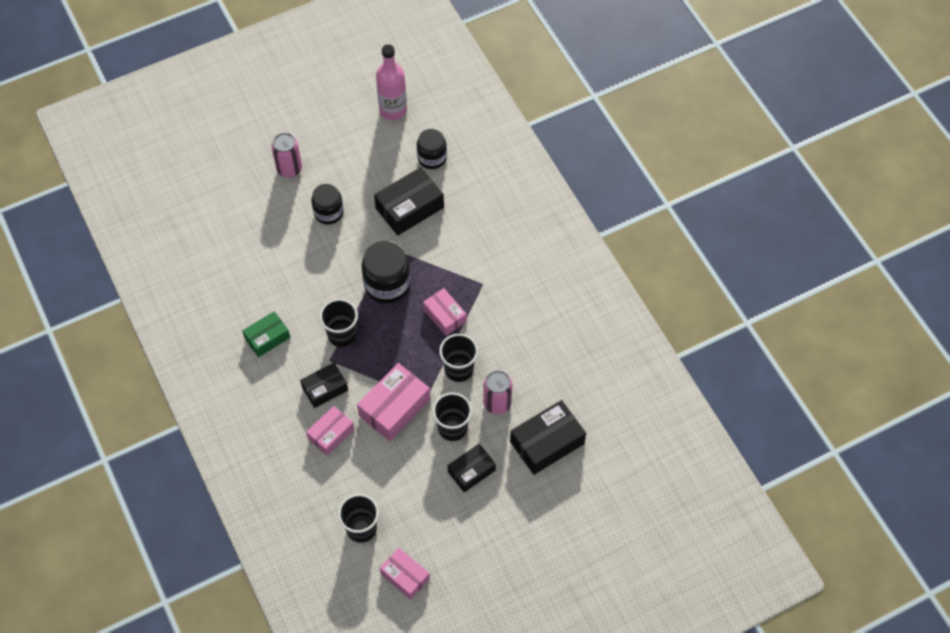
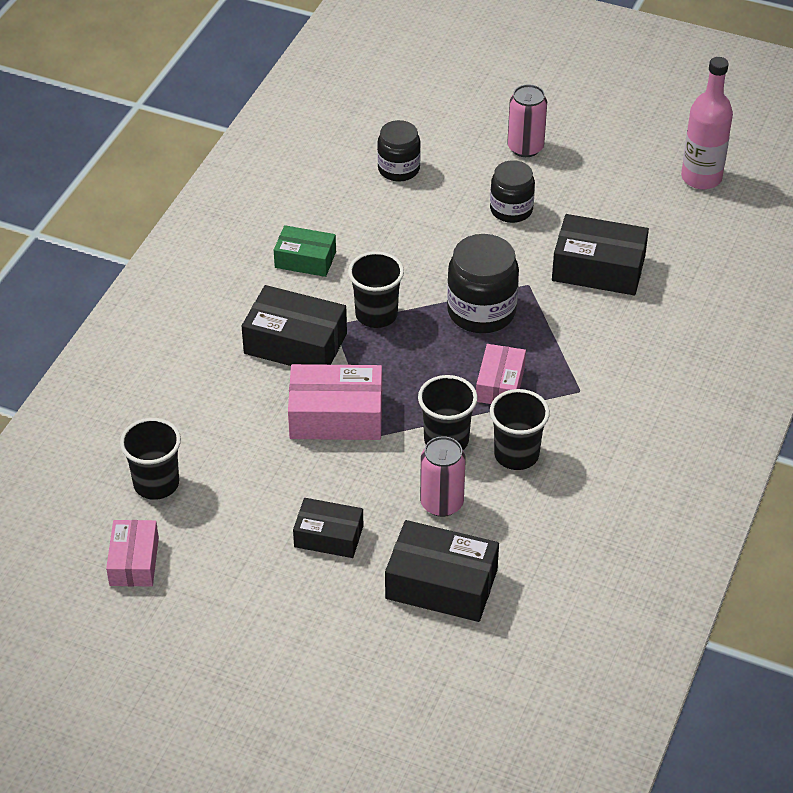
camera: 50 degrees right, 15 degrees down
black box [300,363,348,408] -> black box [242,285,347,366], size x1.57
pink box [306,406,354,456] -> none
black jar [417,129,447,169] -> black jar moved to [377,120,421,182]
black cup [432,392,472,441] -> black cup moved to [490,389,550,470]

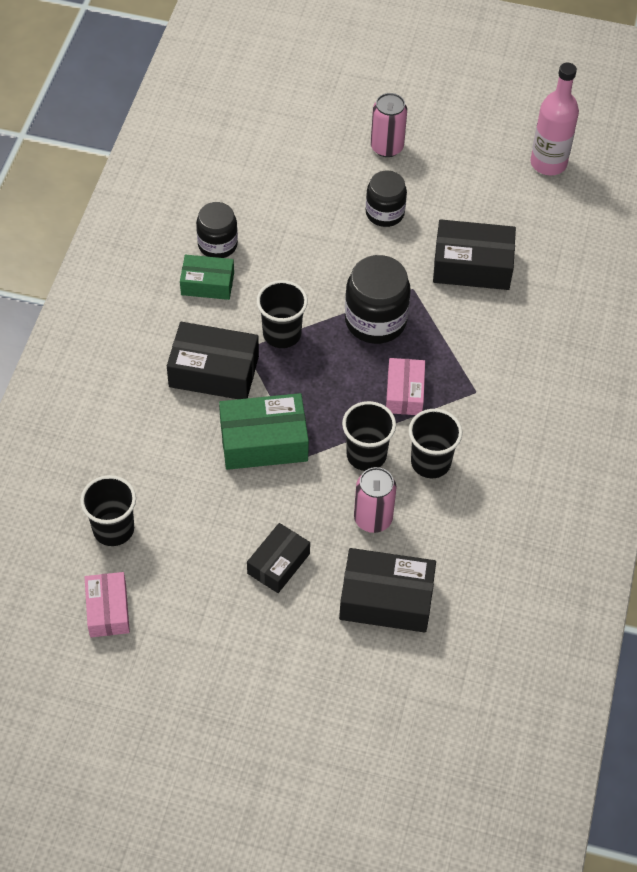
camera: 10 degrees left, 10 degrees up
pink box [288,364,382,440] -> green box [219,393,309,470]
black box [293,498,363,558] -> black box turned 60 degrees counterclockwise [247,523,310,593]
black jar [377,120,421,182] -> black jar moved to [196,202,238,258]

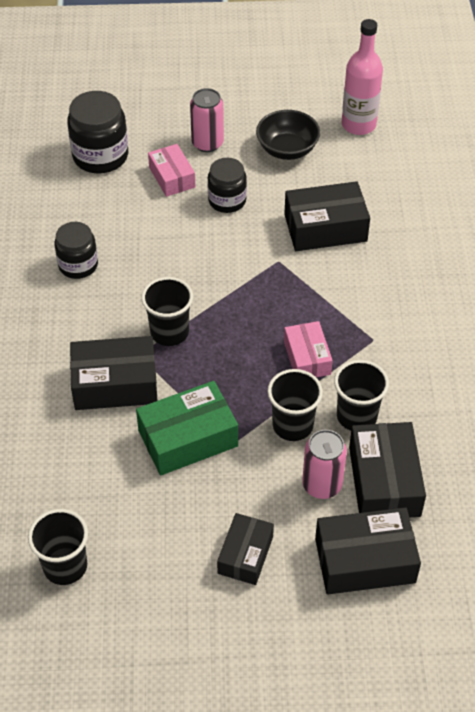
camera: 15 degrees left, 5 degrees down
pink box [85,572,130,637] -> pink box moved to [148,144,195,197]
green box [180,255,234,300] -> none
black jar [345,255,411,344] -> black jar moved to [67,91,128,174]
none -> black bowl [256,110,320,160]
none -> black box [349,422,426,518]

